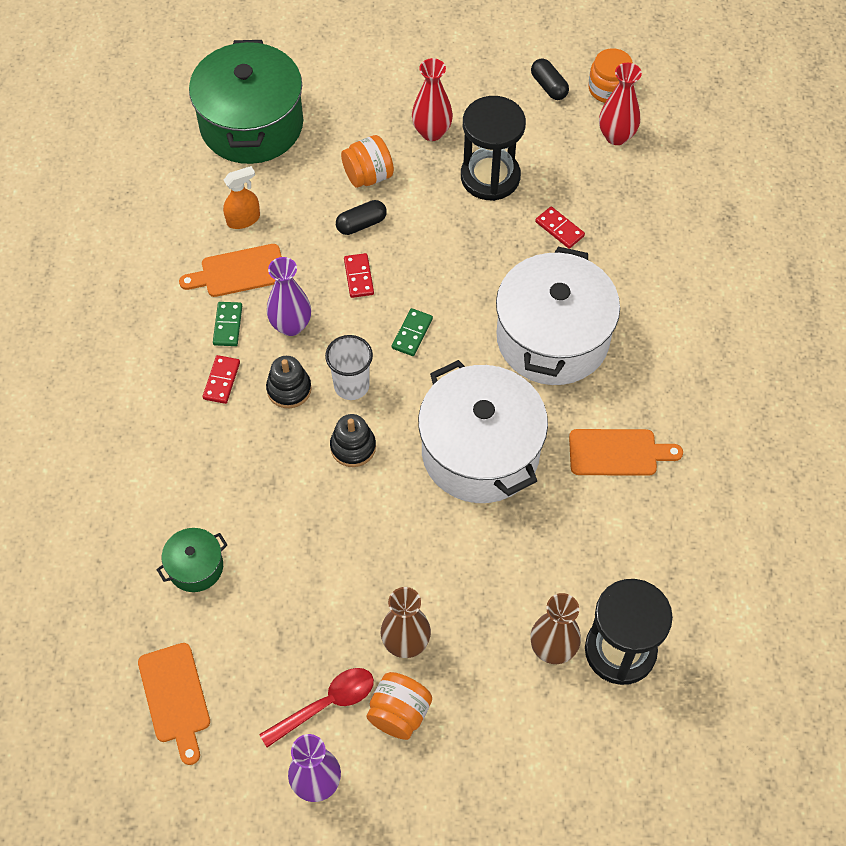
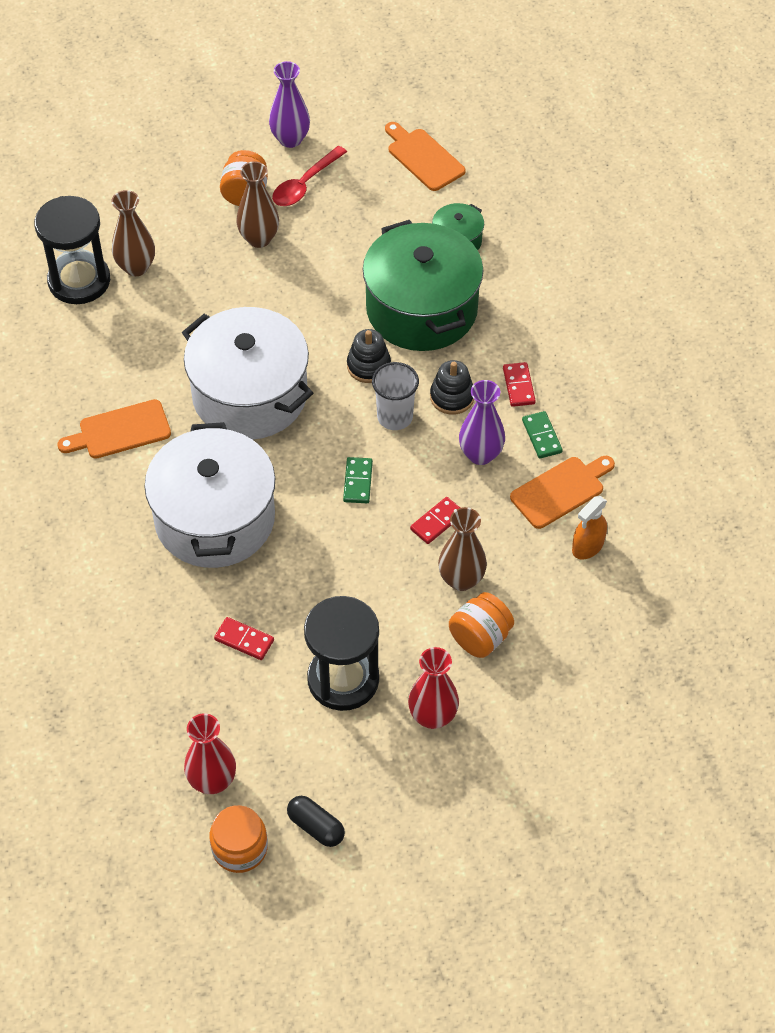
camera: 160 degrees right, 5 degrees down
green pot [189,40,303,164] -> green pot moved to [363,220,483,351]
black capsule [336,200,387,235] -> brown vase [438,507,487,591]
red domino [344,253,374,298] -> red domino turned 75 degrees clockwise [410,497,460,544]

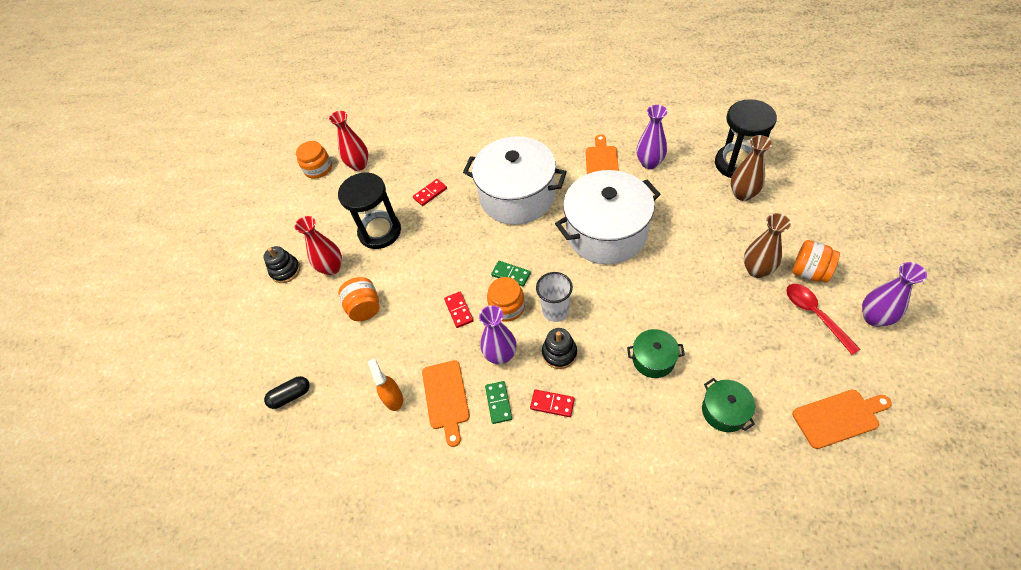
camera: 120 degrees right, 0 degrees up
black capsule [287,796,345,847] -> black capsule moved to [264,376,310,409]
black stacking toy [347,329,391,383] -> black stacking toy moved to [263,246,300,283]
green pot [363,220,483,351] -> green pot [627,329,685,378], size x0.45
brown vase [438,507,487,591] -> none
green domino [522,411,563,459] -> green domino turned 75 degrees clockwise [485,381,512,424]
none -> orange jar [487,277,525,322]
none -> purple vase [637,105,667,169]

